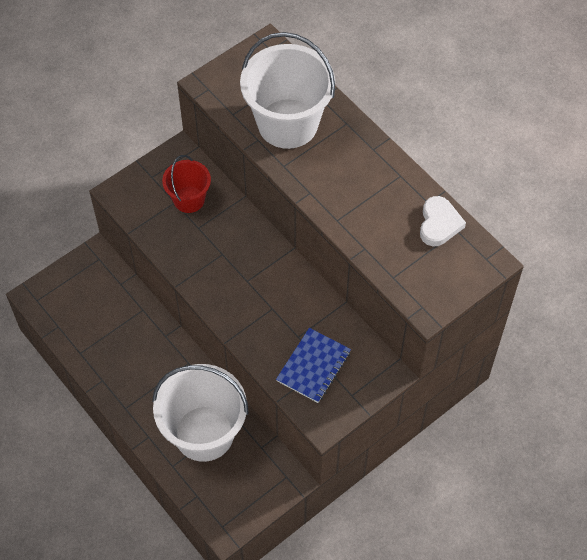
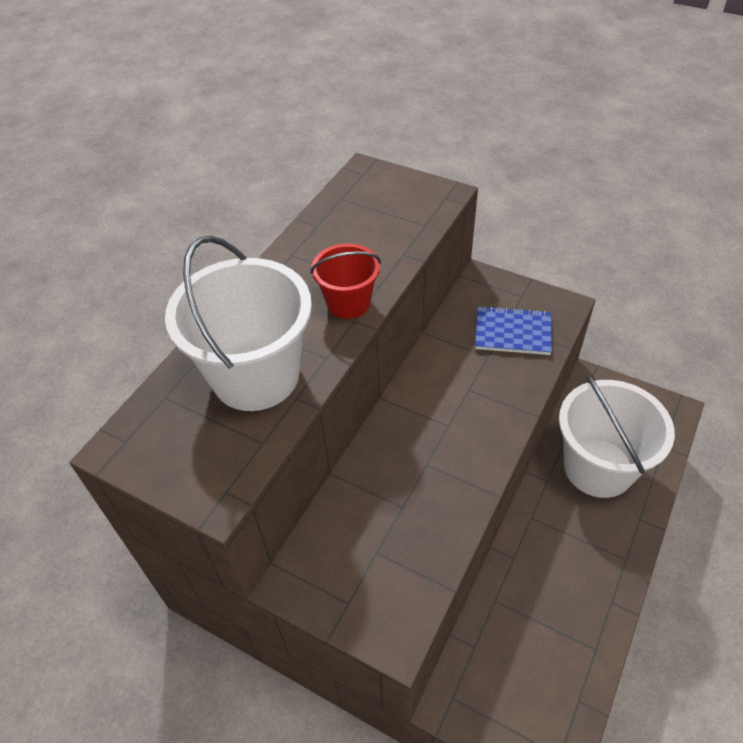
camera: 110 degrees left, 10 degrees down
red bucket [162,155,211,213] -> red bucket moved to [310,243,381,319]
white heart [420,196,466,246] -> none

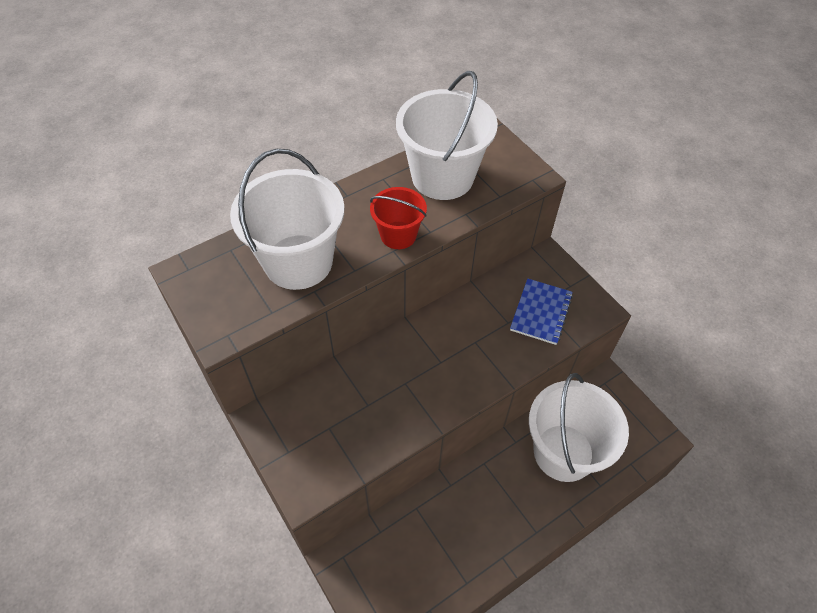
camera: 25 degrees right, 5 degrees up
blue notebook [475,306,552,355] -> blue notebook turned 75 degrees clockwise [510,278,573,345]
none -> white bucket [396,71,498,200]

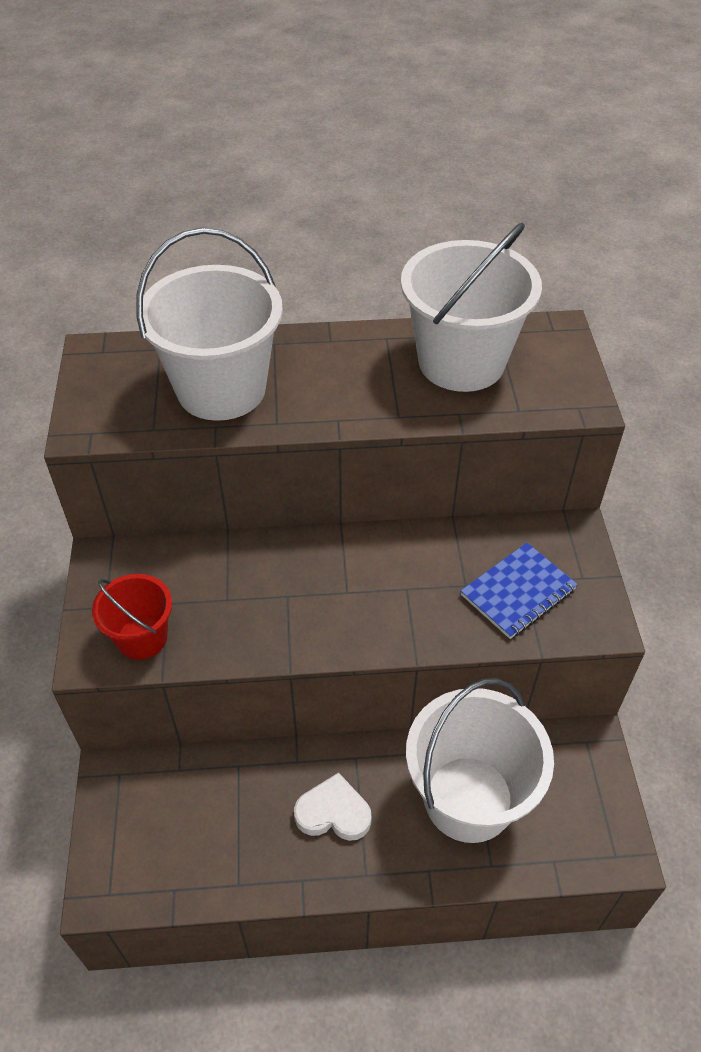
camera: 30 degrees right, 5 degrees down
red bucket [370,187,427,249] -> red bucket moved to [92,574,172,660]
none -> white heart [294,773,372,841]

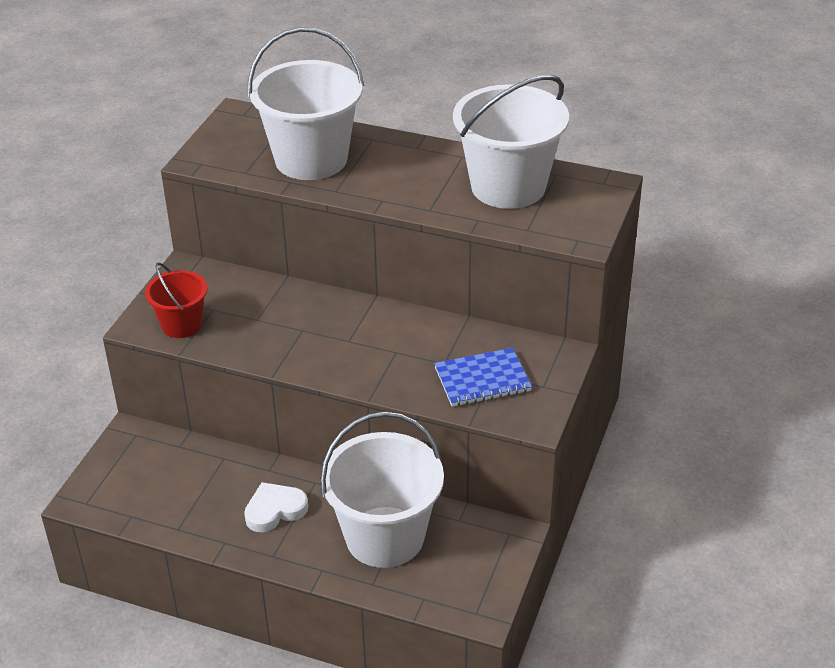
camera: 25 degrees right, 10 degrees down
white heart [294,773,372,841] -> white heart turned 60 degrees counterclockwise [244,482,308,532]

